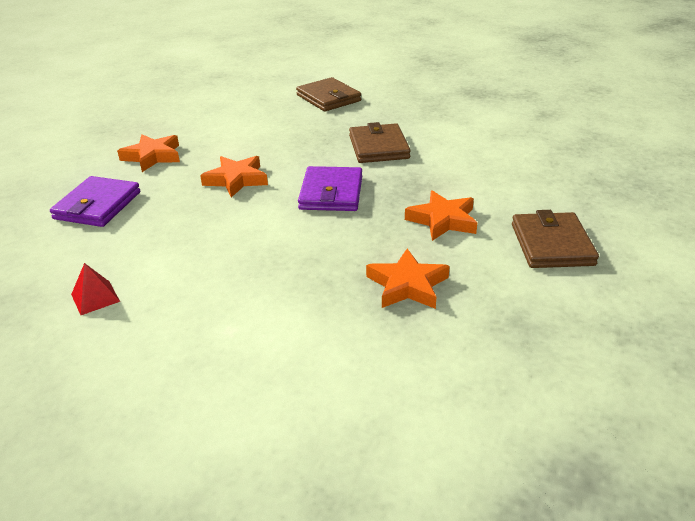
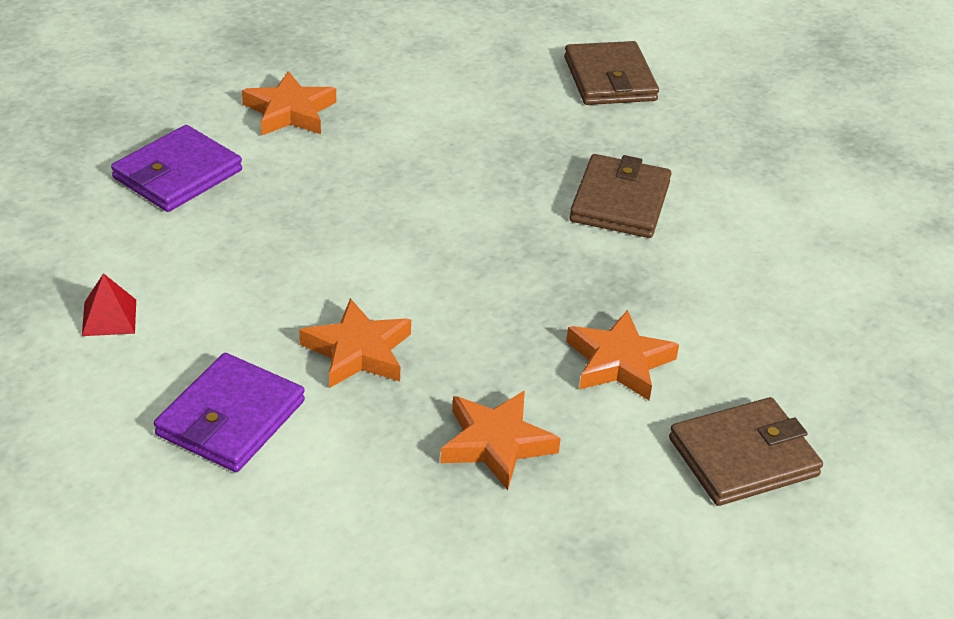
camera: 20 degrees right, 5 degrees up
orange star [200,156,268,197] -> orange star moved to [299,298,411,388]
purple wallet [298,166,362,211] -> purple wallet moved to [154,353,305,472]
brown wallet [512,210,599,268] -> brown wallet turned 45 degrees clockwise [669,397,823,506]

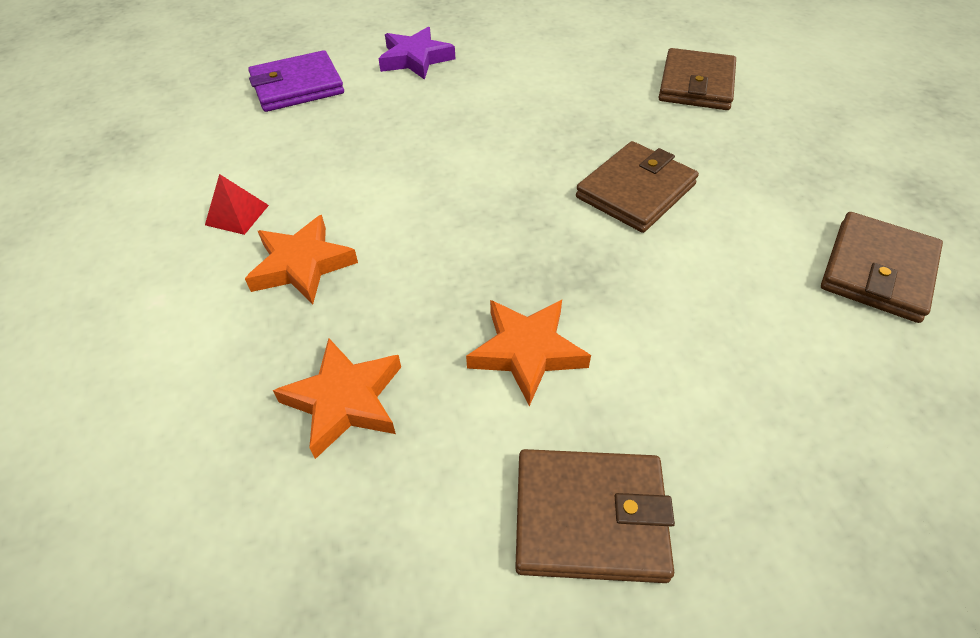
camera: 30 degrees right, 10 degrees up
red pyramid [82,273,136,336] -> red pyramid moved to [205,174,269,235]
purple wallet [154,353,305,472] -> none
orange star [242,71,336,136] -> purple star [378,27,455,80]
none -> brown wallet [821,212,943,323]

